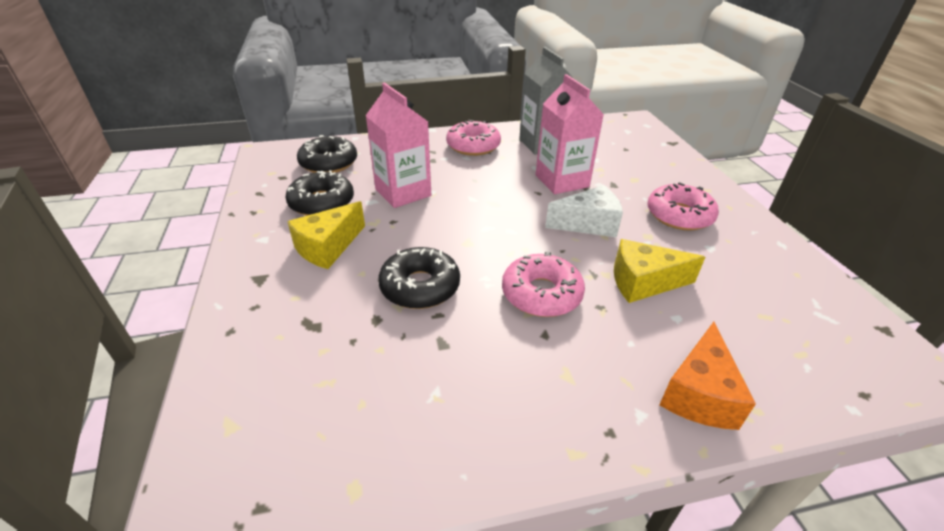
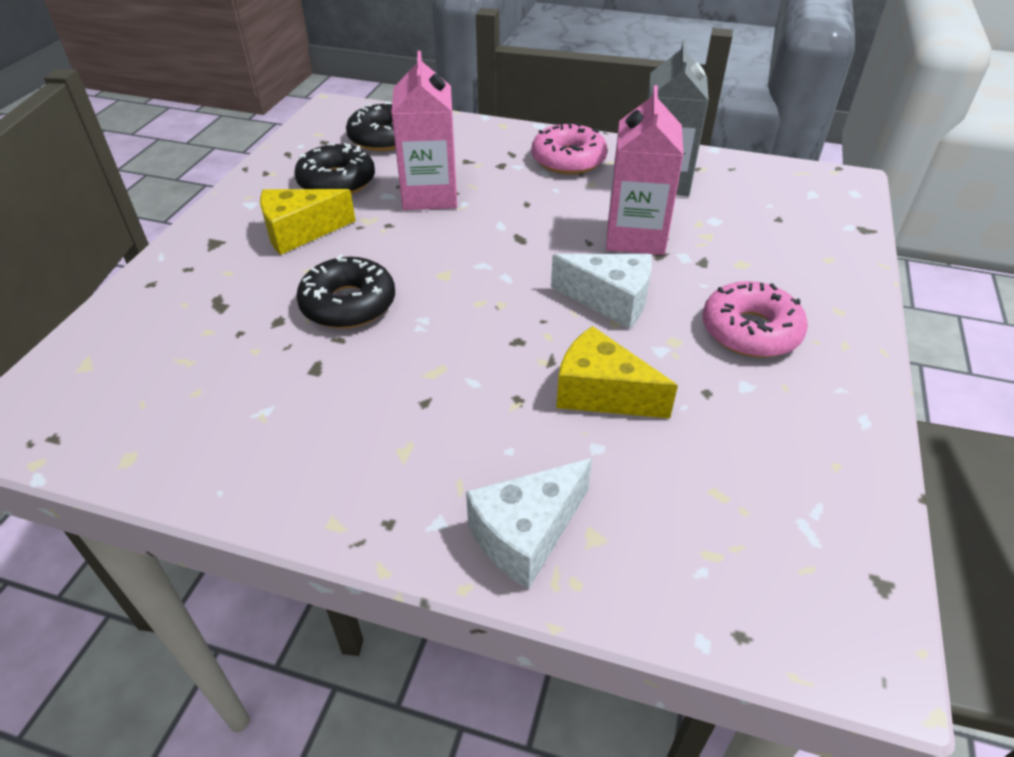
camera: 30 degrees right, 5 degrees up
pink donut [502,252,585,317] -> none
orange cheese [659,322,756,430] -> white cheese [466,458,592,589]

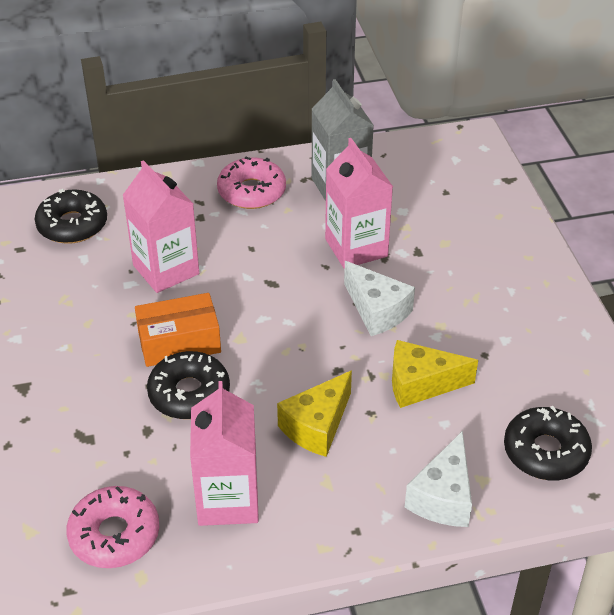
camera: 30 degrees left, 0 degrees up
yellow cheese [260,189,356,255] -> yellow cheese moved to [277,370,352,457]
black donut [294,143,375,194] -> black donut moved to [504,406,592,480]
white cheese [551,254,652,329] -> white cheese turned 60 degrees clockwise [344,261,415,336]
pink donut [703,281,808,358] -> pink donut moved to [66,486,159,568]
none -> orange box [135,293,221,367]
none -> pink carton [190,381,259,526]

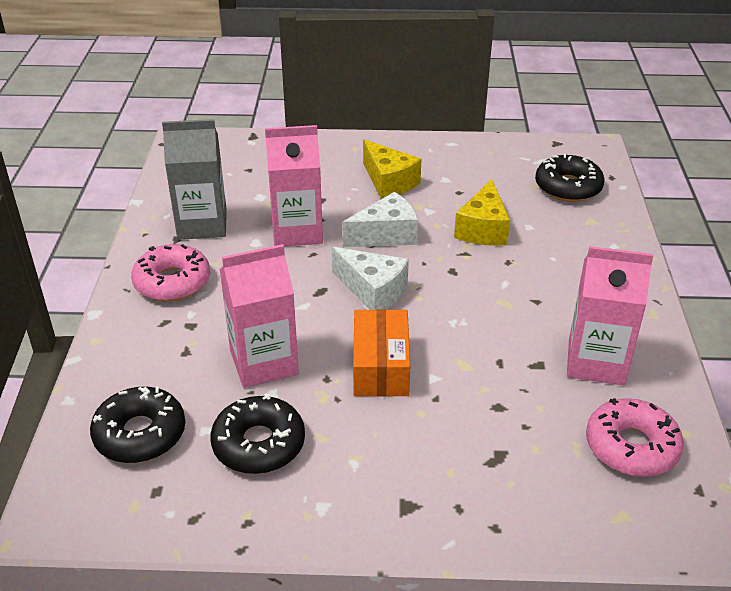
camera: 75 degrees left, 5 degrees down
black donut [147,351,230,419] -> black donut moved to [210,393,305,474]
yellow cheese [277,370,352,457] -> yellow cheese moved to [363,139,422,199]
white cheese [405,431,472,527] -> white cheese moved to [332,247,409,310]

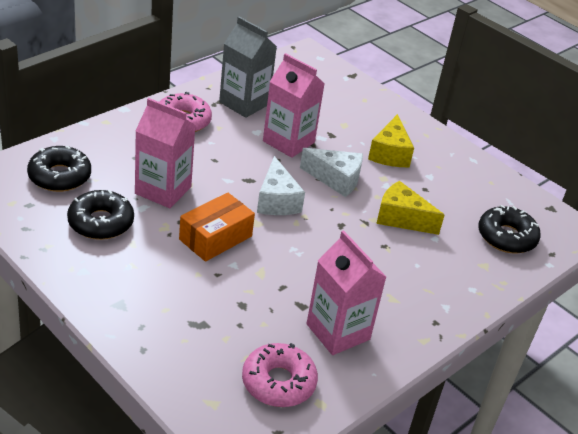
camera: 40 degrees right, 0 degrees up
yellow cheese [454,179,510,246] -> yellow cheese turned 60 degrees clockwise [376,181,445,235]

